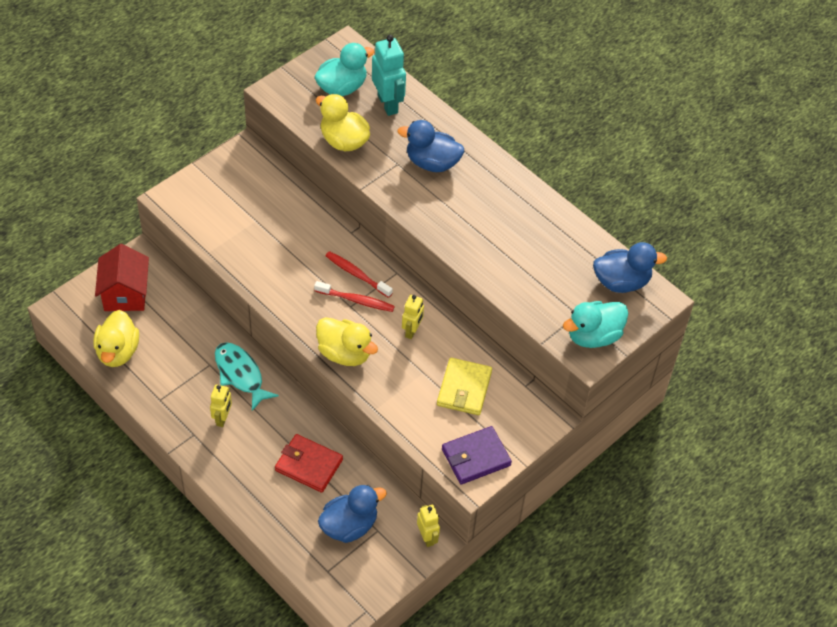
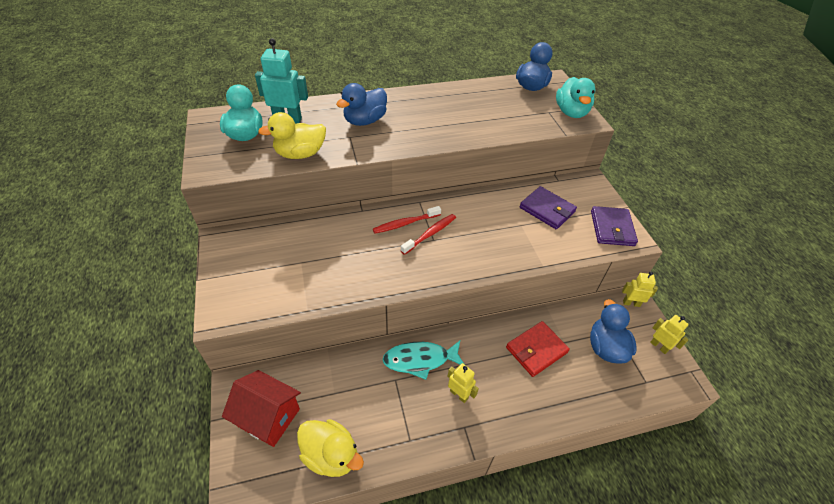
camera: 60 degrees left, 5 degrees down
yellow duck [316,317,378,366] -> none
yellow robot [402,295,424,339] -> yellow robot moved to [650,315,689,354]
yellow wallet [437,358,492,415] -> purple wallet [520,186,577,229]

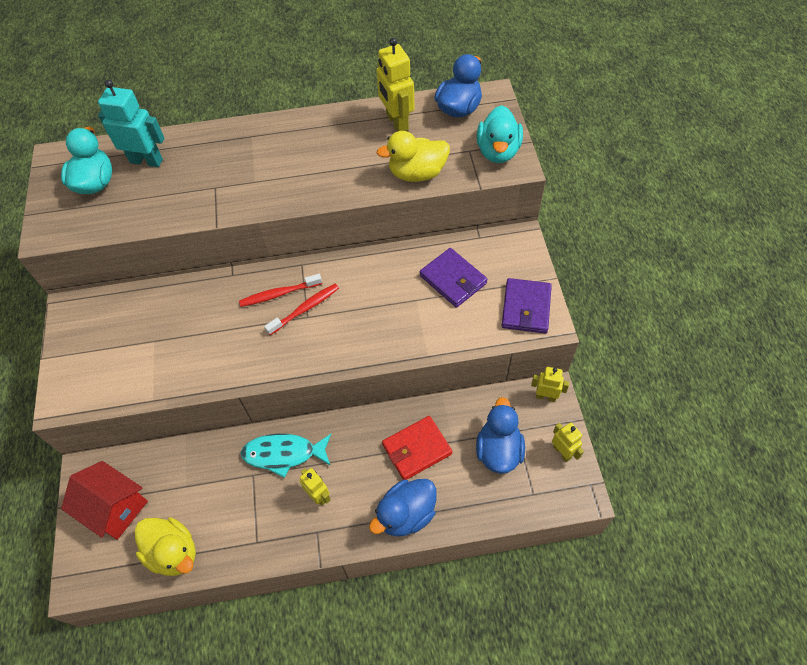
camera: 10 degrees right, 10 degrees up
yellow duck [258,112,326,159] -> yellow duck moved to [377,131,450,182]
blue duck [336,83,387,126] -> blue duck moved to [369,479,437,537]
none -> yellow robot [376,38,415,132]

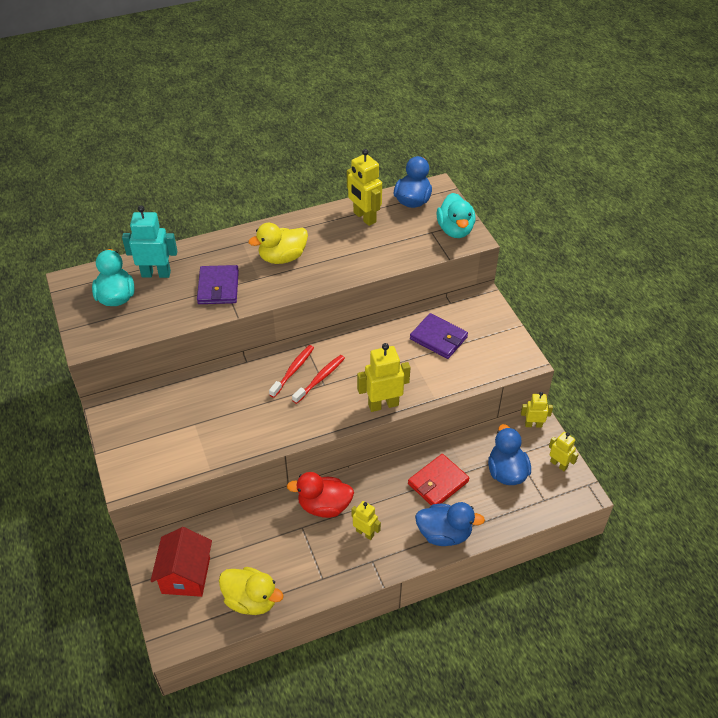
camera: 15 degrees left, 10 degrees down
red house [61,461,148,540] -> red house turned 75 degrees clockwise [150,527,212,597]
red toothbrush [239,274,322,307] -> red toothbrush turned 150 degrees clockwise [269,345,314,398]
turquoise fish [241,434,331,478] -> red duck [287,472,354,518]
blue duck [369,479,437,537] -> blue duck turned 120 degrees counterclockwise [415,502,485,546]
yellow duck [377,131,450,182] -> yellow duck moved to [248,223,308,264]
purple wallet [502,278,552,333] -> purple wallet moved to [197,265,239,304]
none -> yellow robot [357,343,411,412]

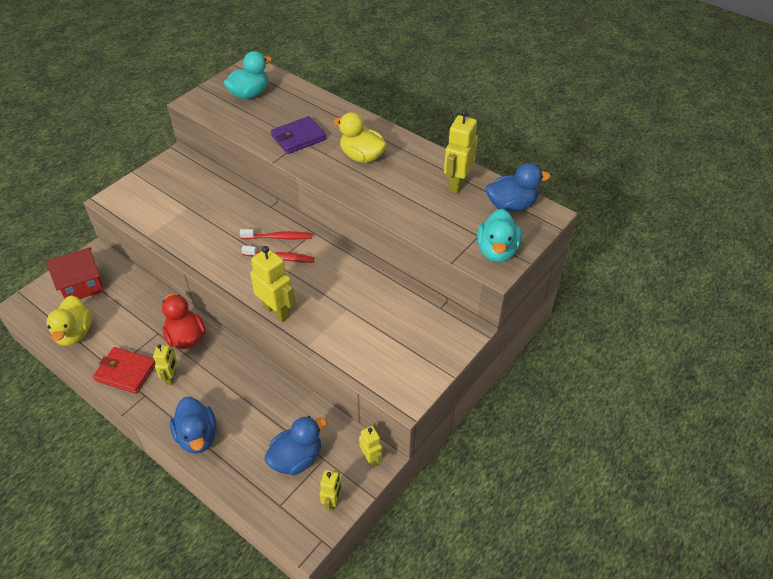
camera: 60 degrees right, 0 degrees up
turquoise robot [122,205,177,278] -> none
red wallet [408,454,469,506] -> red wallet moved to [93,347,156,394]
purple wallet [410,313,468,359] -> none
turquoise duck [436,193,476,238] -> turquoise duck turned 45 degrees counterclockwise [477,209,522,262]

